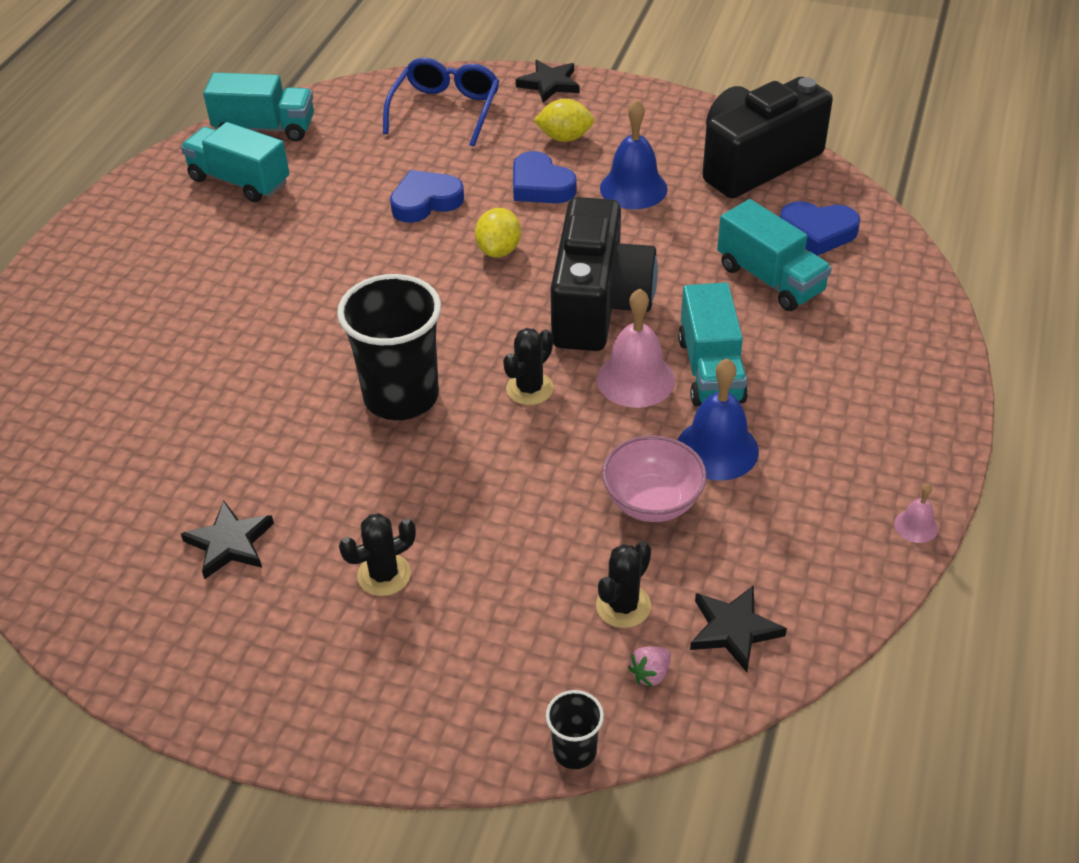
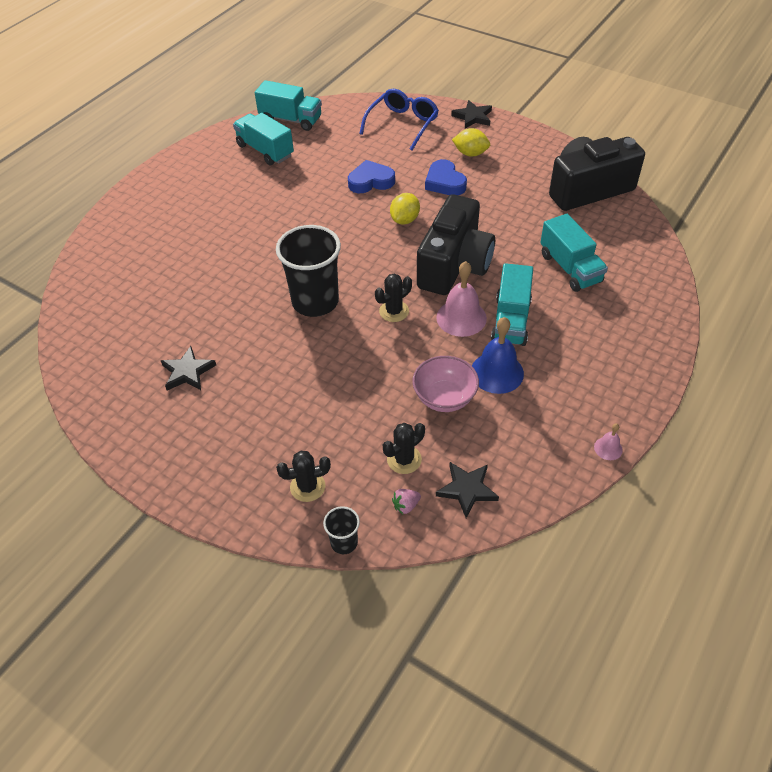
camera: 15 degrees right, 5 degrees up
black cactus [339,513,416,596] -> black cactus moved to [276,451,331,502]
blue bell [600,100,668,209] -> none
blue heart [780,201,860,256] -> none

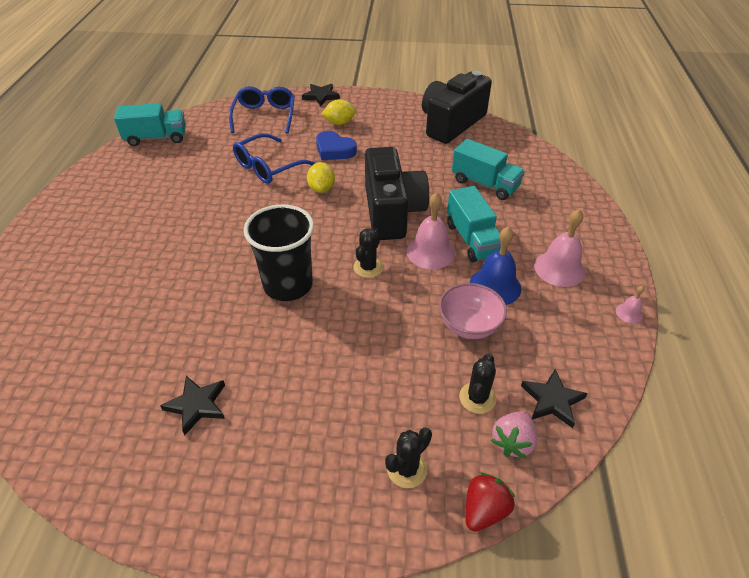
camera: 30 degrees left, 5 degrees down
turquoise truck [233,113,294,165] -> none
black cup [323,506,360,554] -> red strawberry [465,472,515,532]
blue heart [348,160,395,193] -> blue glasses [233,133,316,184]
pink strawberry [392,489,421,514] -> pink strawberry [491,411,537,459], size x1.61
none -> pink bell [534,209,585,287]

